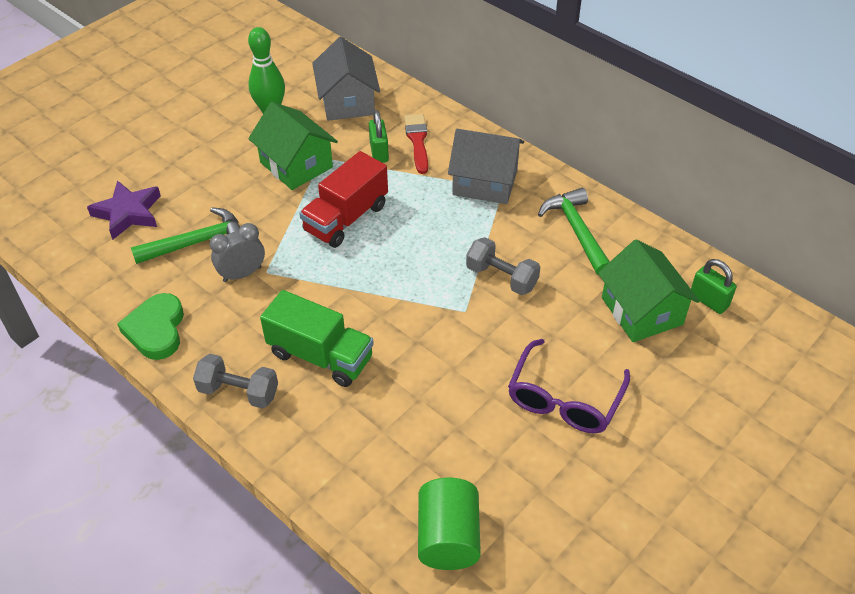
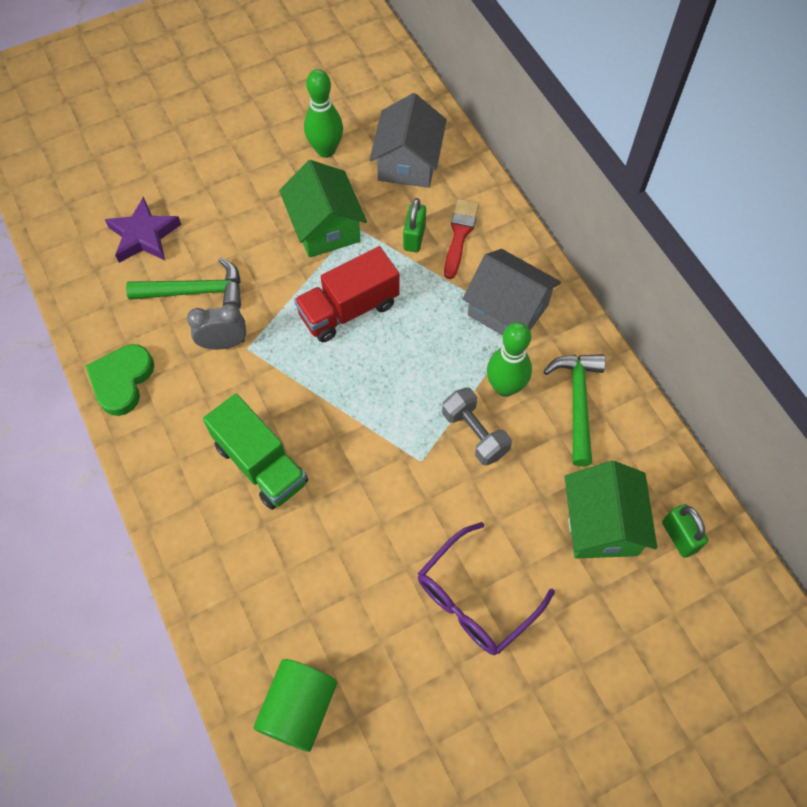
camera: 20 degrees right, 15 degrees up
grey dumbbell [193,354,278,409] -> none
none -> green bowling pin [487,322,532,397]

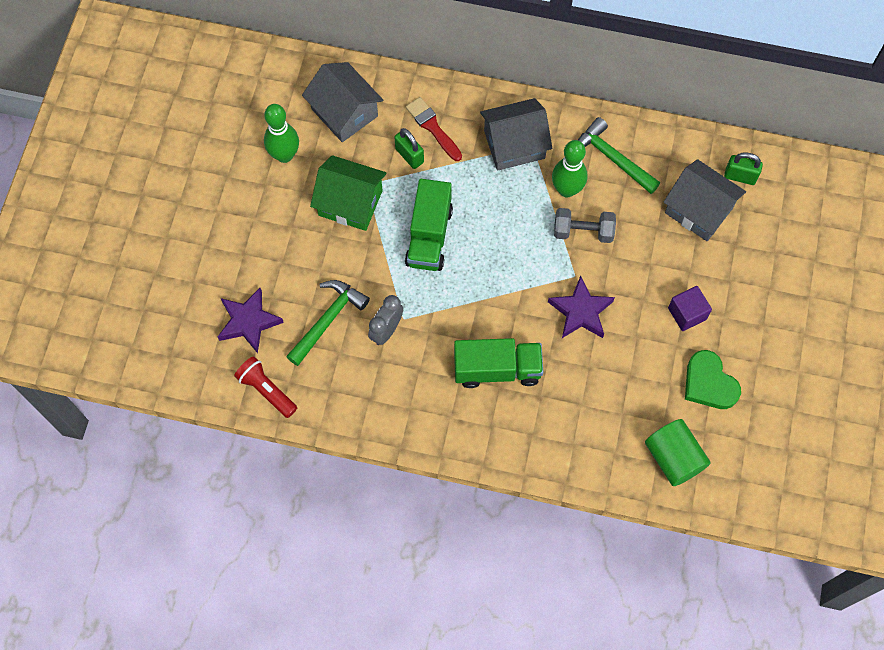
camera: 50 degrees left, 5 degrees up
green heart [86,344,154,416] -> green heart moved to [685,350,741,409]
red truck [294,246,400,342] -> green truck [405,179,453,271]
purple glasses [418,522,555,655] -> purple cube [668,286,712,331]
green house [565,461,657,558] -> grey house [664,159,746,241]
none -> red flashlight [234,356,297,418]
none -> purple star [548,276,615,338]

